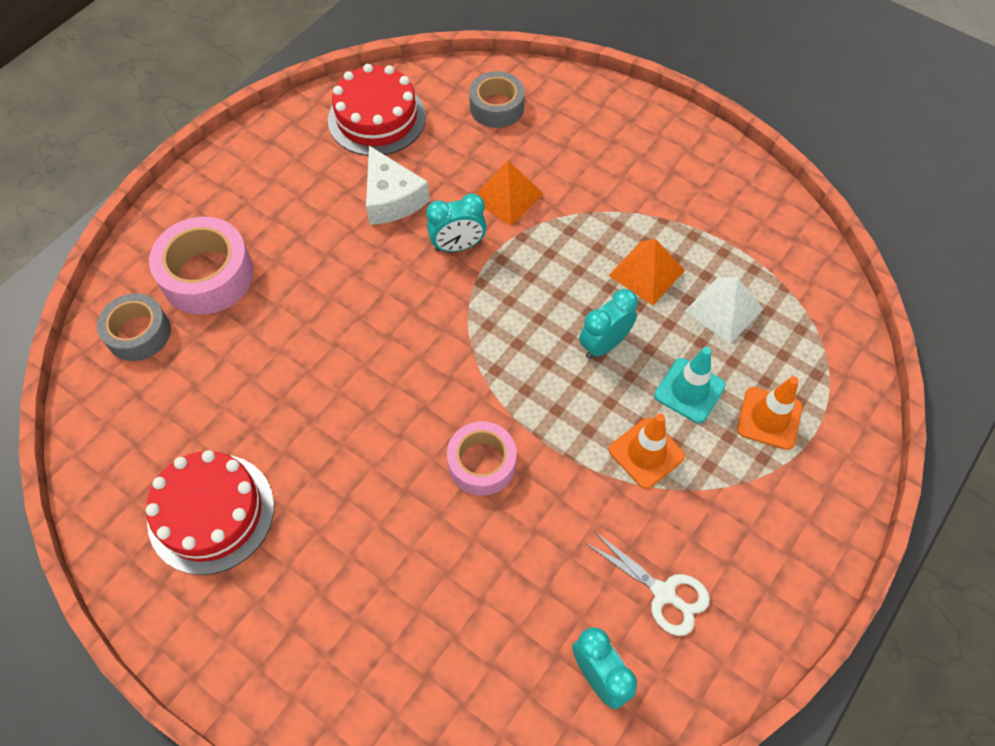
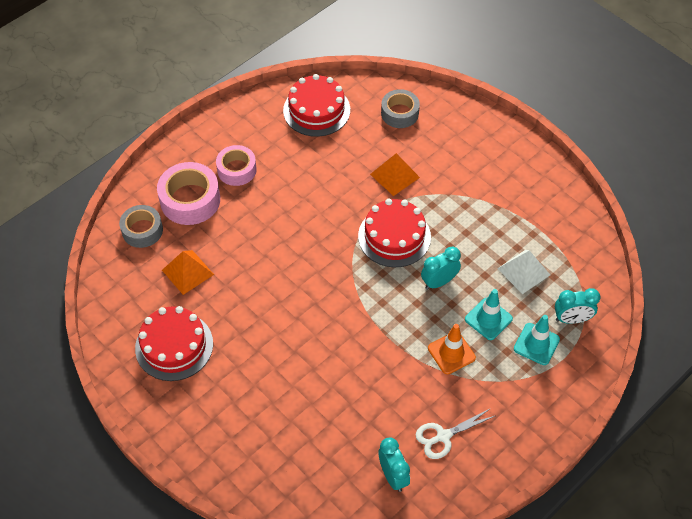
camera: 10 degrees right, 5 degrees down
white cheese [366,146,430,225] -> none
turquoise clock [426,193,486,252] -> turquoise clock moved to [555,288,601,324]
pink tape [447,421,516,496] -> pink tape moved to [216,145,257,186]
white scissors [585,531,710,636] -> white scissors turned 105 degrees clockwise [415,408,495,459]
orange pyramid [608,239,685,305] -> orange pyramid moved to [162,250,214,295]
orange traffic cone [737,376,802,450] -> turquoise traffic cone [514,315,560,365]
none -> red cake [358,199,431,267]

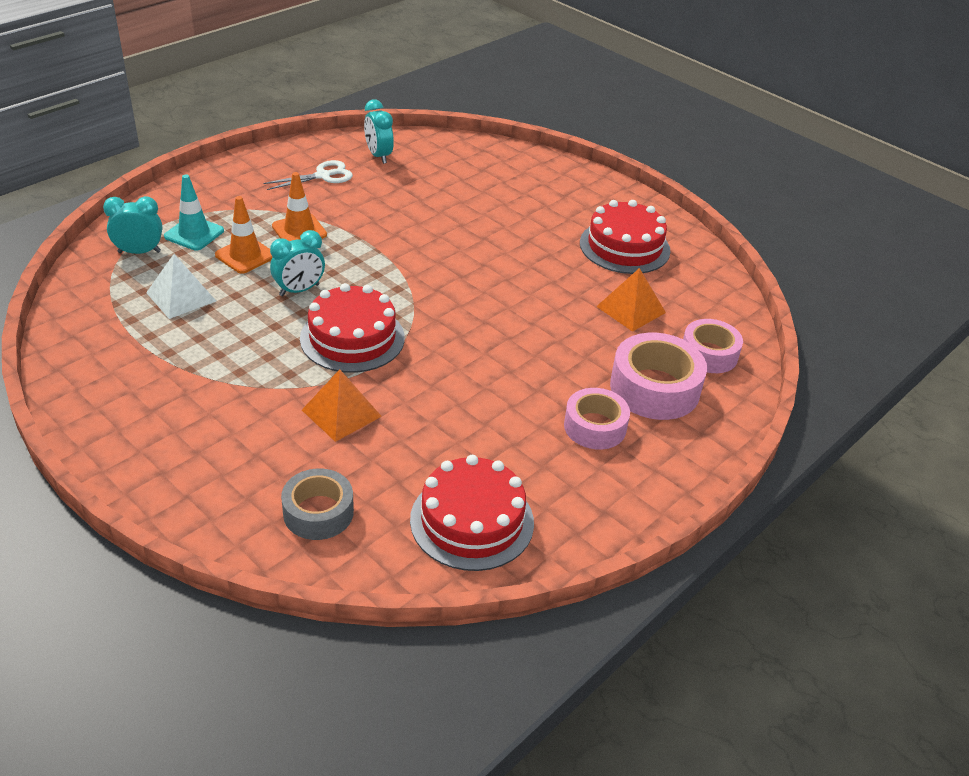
camera: 175 degrees right, 15 degrees down
grey tape [119,205,163,248] -> pink tape [683,319,743,373]
turquoise traffic cone [465,289,513,340] -> orange traffic cone [215,196,272,274]

